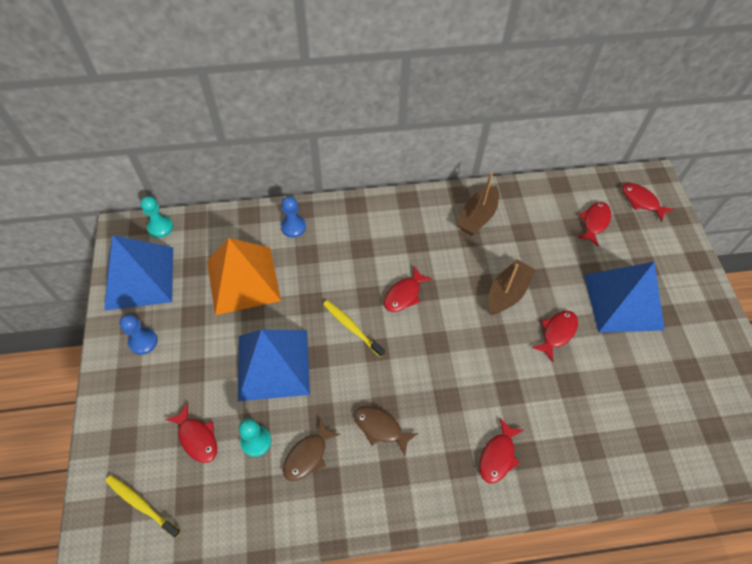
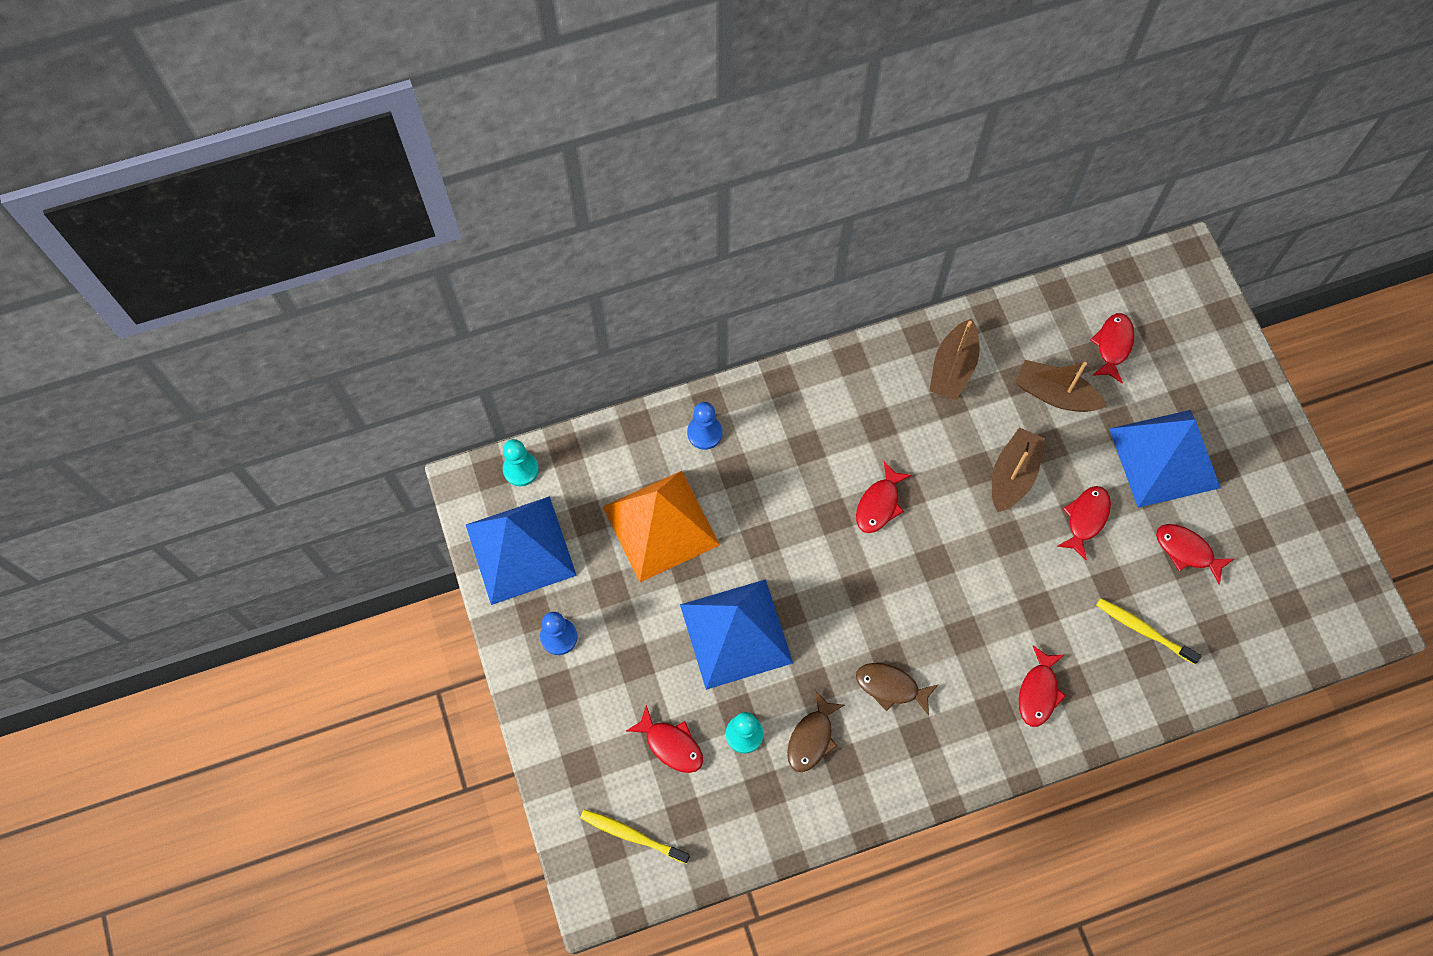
camera: 10 degrees left, 10 degrees up
yellow toothbrush [323,300,385,357] -> yellow toothbrush moved to [1097,598,1201,664]
red fish [622,183,674,222] -> red fish moved to [1156,524,1234,585]
none -> brown boat [1015,360,1107,412]

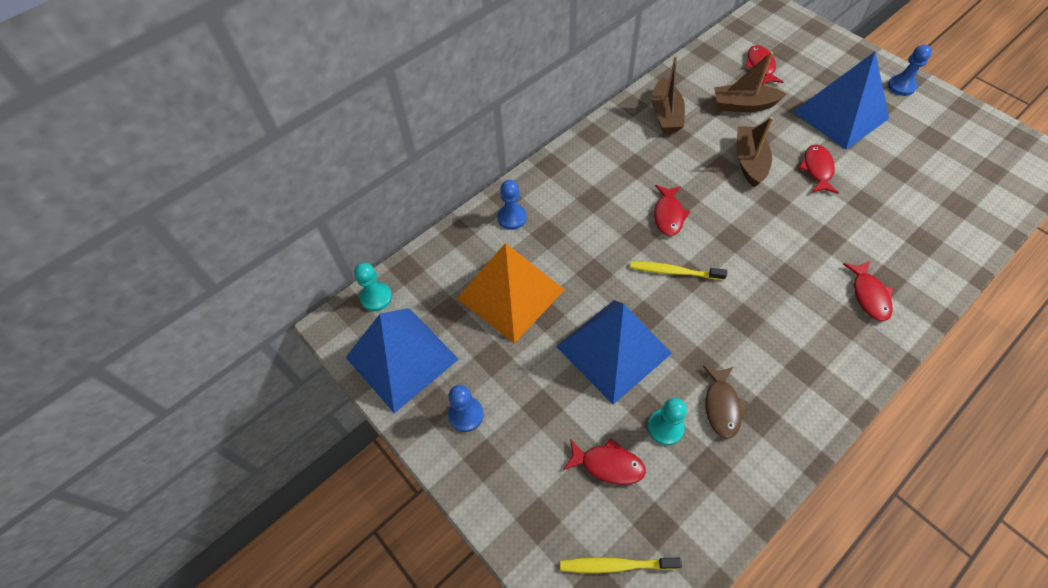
camera: 20 degrees left, 10 degrees down
brown fish [856,663,939,715] -> none
yellow toothbrush [1097,598,1201,664] -> yellow toothbrush moved to [630,262,727,280]
red fish [1156,524,1234,585] -> none
none -> blue pawn [888,45,932,96]

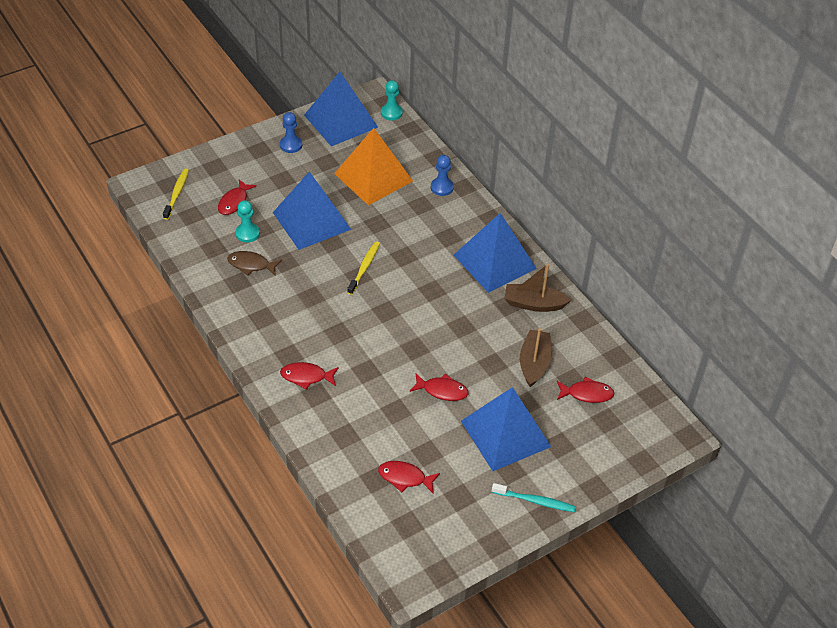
camera: 95 degrees right, 10 degrees down
red fish [654,185,690,236] -> red fish moved to [378,461,440,494]
brown boat [736,117,773,187] -> none
blue pawn [888,45,932,96] -> turquoise toothbrush [492,483,576,512]
none -> blue pyramid [454,213,537,293]

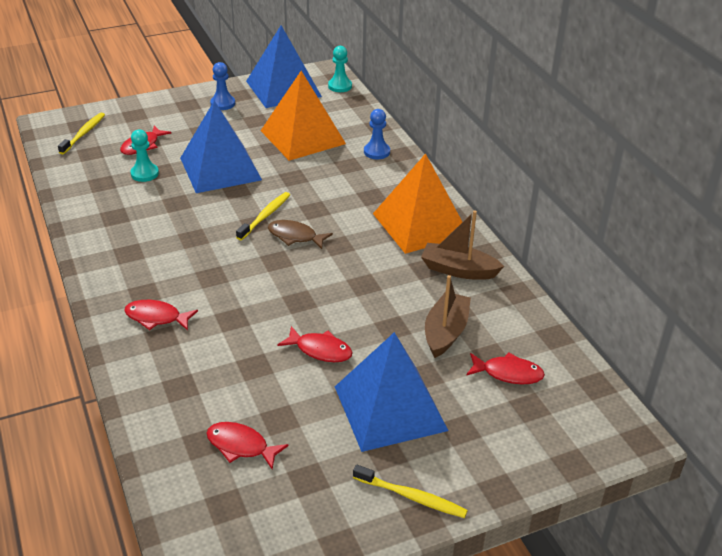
camera: 10 degrees right, 10 degrees down
brown fish [227,251,282,276] -> brown fish moved to [268,220,333,249]
blue pyramid [454,213,537,293] -> orange pyramid [373,153,470,254]
turquoise toothbrush [492,483,576,512] -> yellow toothbrush [353,465,468,518]

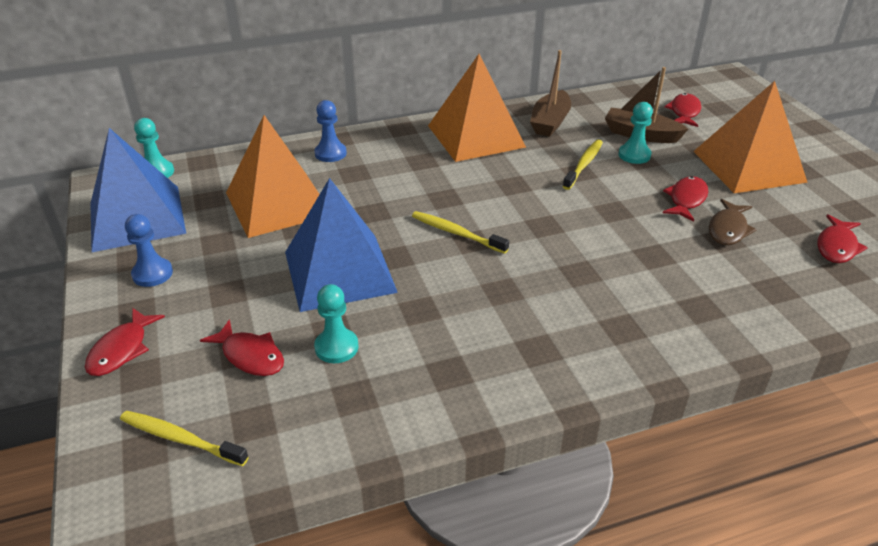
camera: 85 degrees left, 0 degrees up
red fish [124,300,198,330] -> red fish moved to [85,308,165,376]
brown fish [268,220,333,249] -> brown fish moved to [709,199,757,245]
blue pyramid [335,332,449,452] -> orange pyramid [693,81,808,193]
yellow toothbrush [353,465,468,518] -> yellow toothbrush moved to [563,140,603,190]
none -> turquoise pawn [618,102,653,164]

